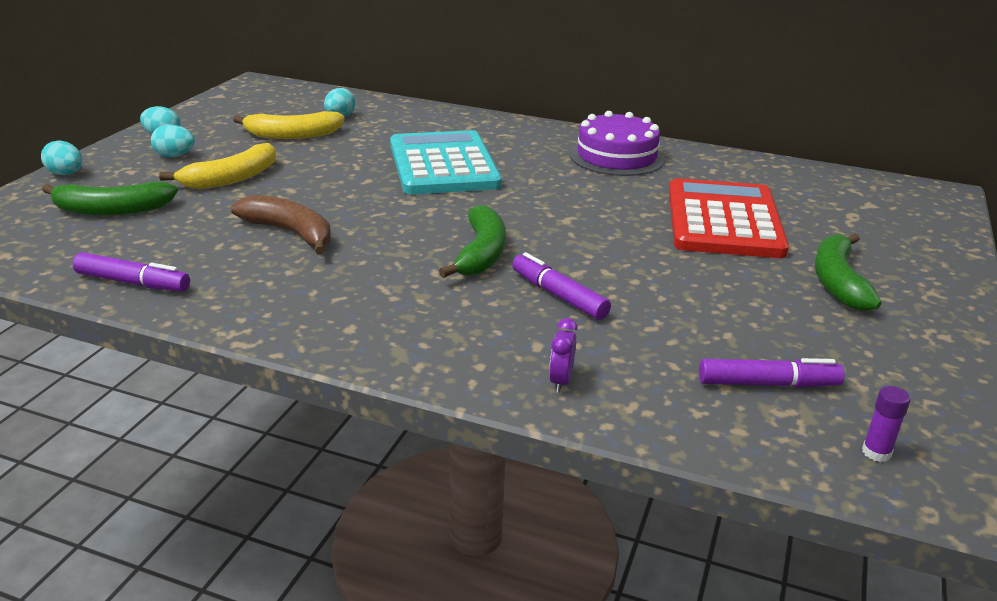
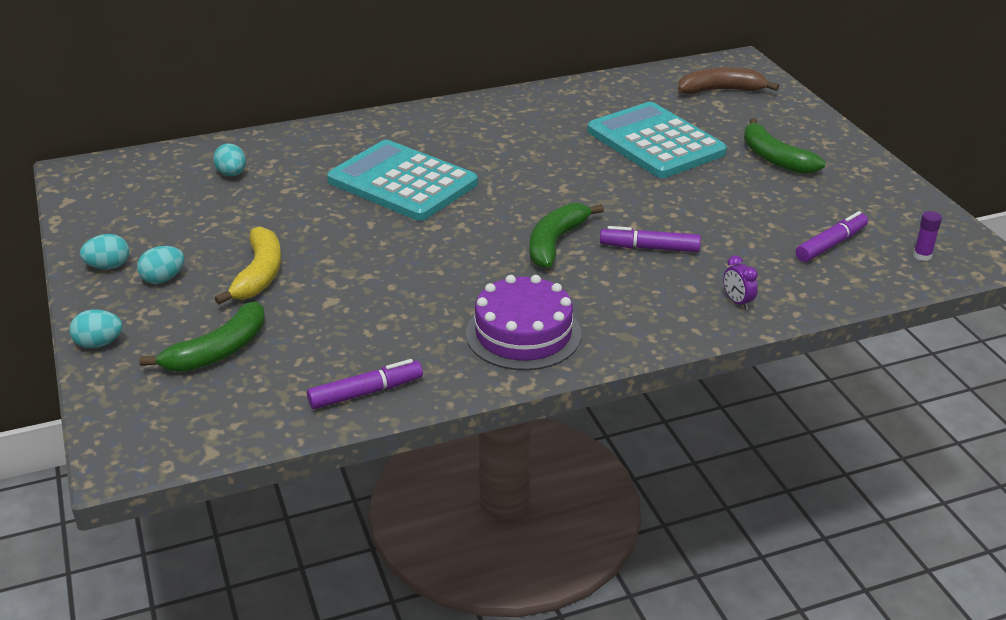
camera: 40 degrees left, 5 degrees up
brown banana [231,195,331,255] -> brown banana moved to [678,67,779,94]
yellow banana [233,111,345,139] -> none
green banana [439,205,506,278] -> green banana turned 120 degrees counterclockwise [529,203,604,268]
purple cake [569,111,665,176] -> purple cake moved to [466,275,581,370]
red calculator [669,178,789,258] -> turquoise calculator [587,102,727,178]

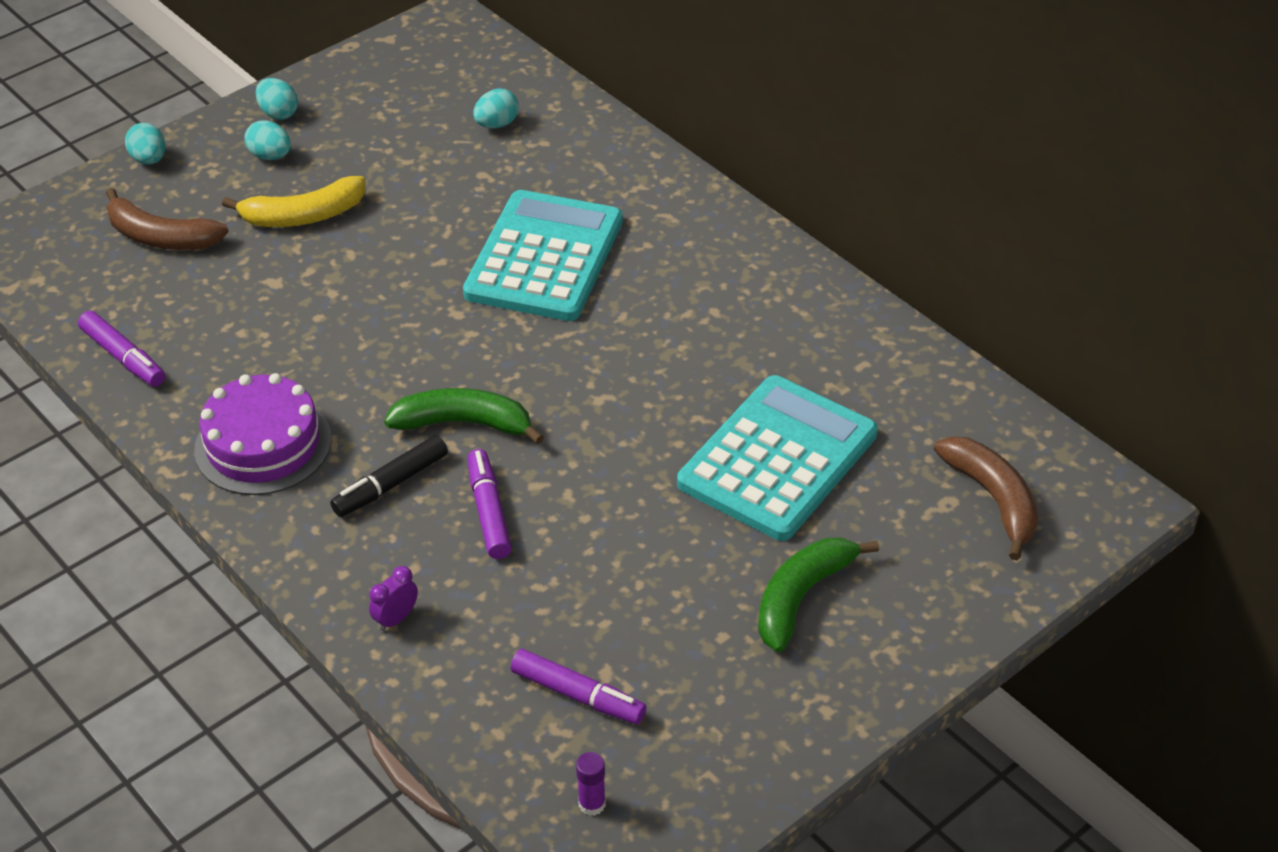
camera: 70 degrees right, 10 degrees up
green banana [139,301,265,372] -> brown banana [106,188,229,250]
none -> black marker [330,435,448,517]

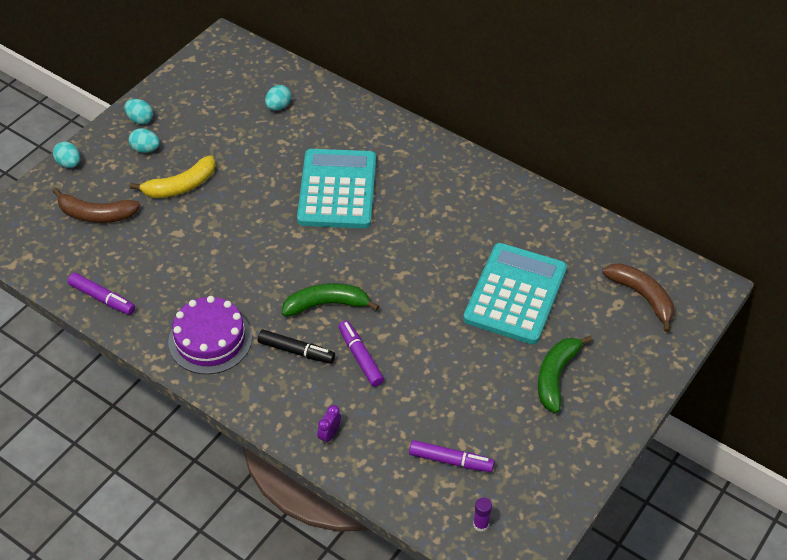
camera: 15 degrees left, 5 degrees up
black marker [330,435,448,517] -> black marker turned 105 degrees counterclockwise [258,330,335,364]

